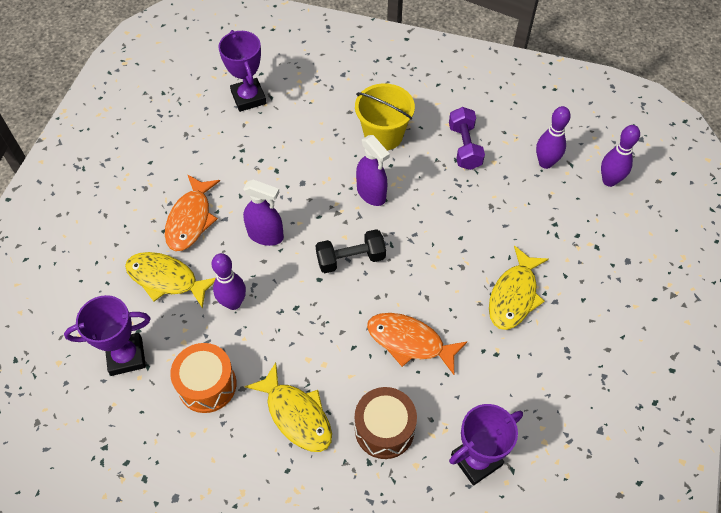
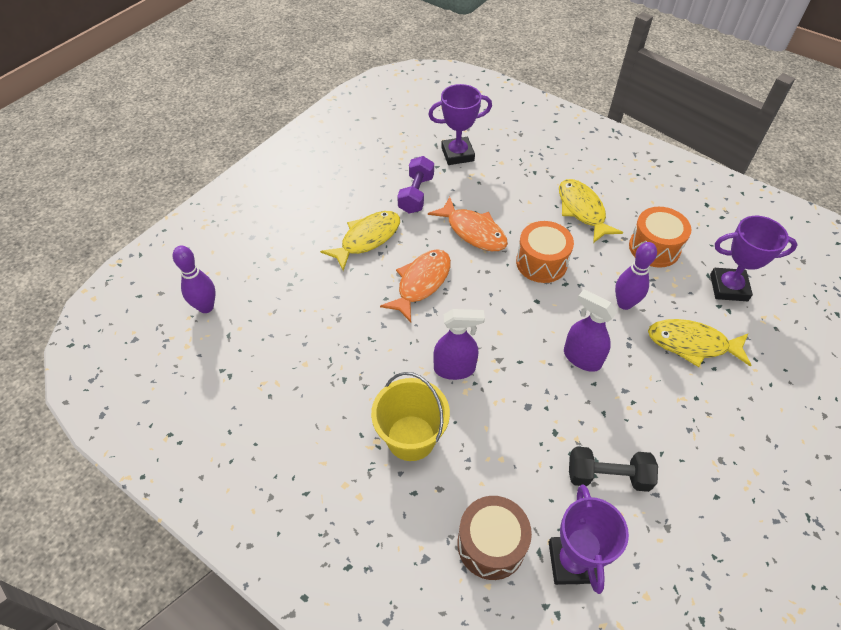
camera: 160 degrees left, 5 degrees down
yellow fish [125,252,216,309] -> yellow fish turned 150 degrees clockwise [648,319,751,367]
orange fish [165,174,220,251] -> orange fish moved to [380,249,451,322]
black dumbbell [315,229,386,273] -> black dumbbell moved to [569,447,658,492]
brown drum [355,387,417,459] -> brown drum moved to [457,496,532,580]
purple spray bottle [356,135,390,206] -> purple spray bottle turned 105 degrees clockwise [433,309,485,380]
purple dumbbell [449,107,485,170] -> purple dumbbell moved to [397,156,434,214]
purple bowling pin [536,106,571,169] -> none
none -> orange drum [516,221,574,283]

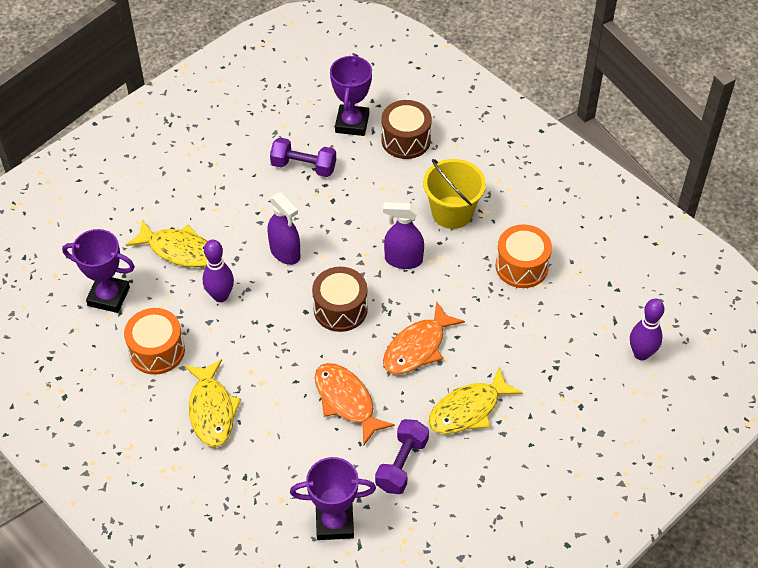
camera: 170 degrees left, 0 degrees up
orange drum [516,221,574,283] -> orange drum moved to [496,224,552,288]
black dumbbell [569,447,658,492] -> purple dumbbell [270,137,336,177]
none -> brown drum [312,267,368,332]

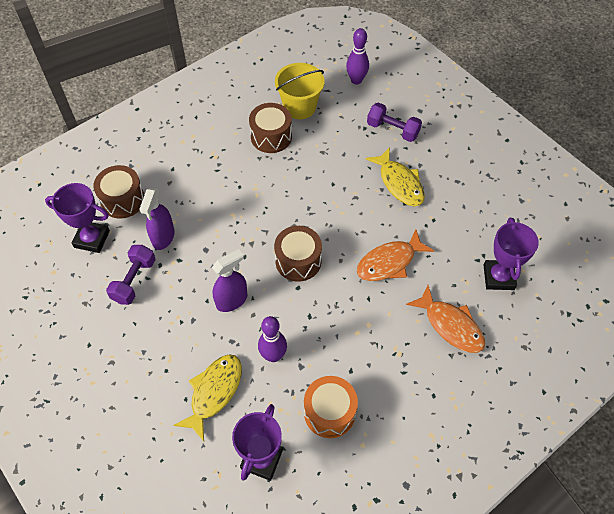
camera: 85 degrees left, 5 degrees up
yellow fish [185,359,241,447] -> none
purple dumbbell [375,419,429,494] -> purple dumbbell moved to [367,103,422,142]
purple spray bottle [383,202,424,269] -> purple spray bottle moved to [139,188,175,250]
orange fish [383,302,465,374] -> orange fish moved to [406,285,485,353]
yellow bucket [423,159,486,229] -> yellow bucket moved to [275,63,325,119]
orange drum [496,224,552,288] -> brown drum [249,103,292,153]

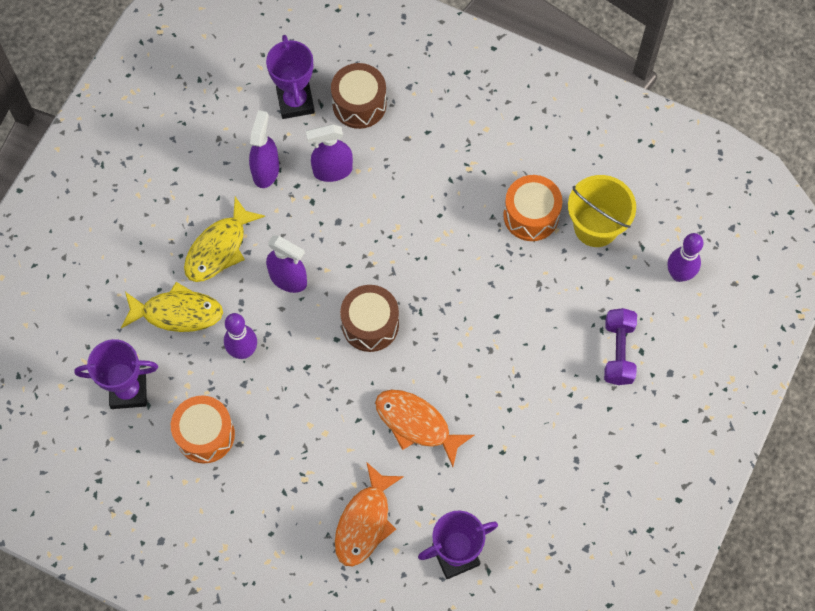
camera: 65 degrees right, 10 degrees up
purple dumbbell [106,245,156,305] -> purple spray bottle [249,110,279,188]
brown drum [249,103,292,153] -> orange drum [503,175,562,241]
yellow fish [366,147,425,206] -> yellow fish moved to [184,197,265,282]

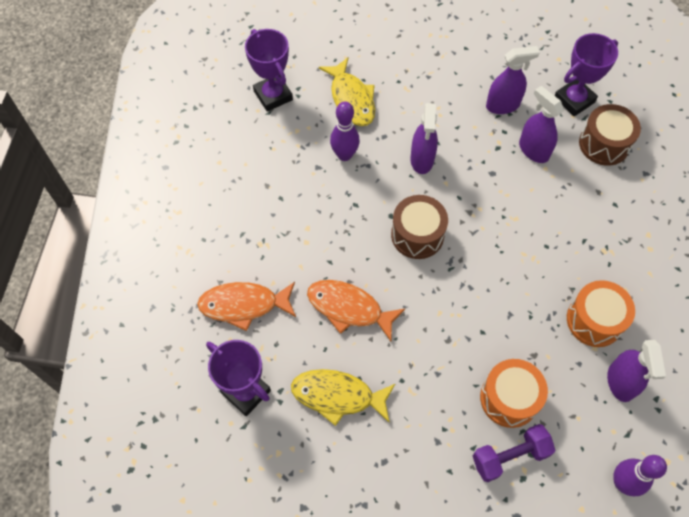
camera: 65 degrees right, 5 degrees down
orange drum [171,396,235,463] -> orange drum moved to [480,359,548,428]
yellow fish [184,197,265,282] -> yellow fish moved to [291,369,395,426]
orange fish [375,390,475,467] -> orange fish turned 75 degrees counterclockwise [307,280,405,341]
yellow bucket [568,175,636,247] -> purple spray bottle [607,340,666,402]

